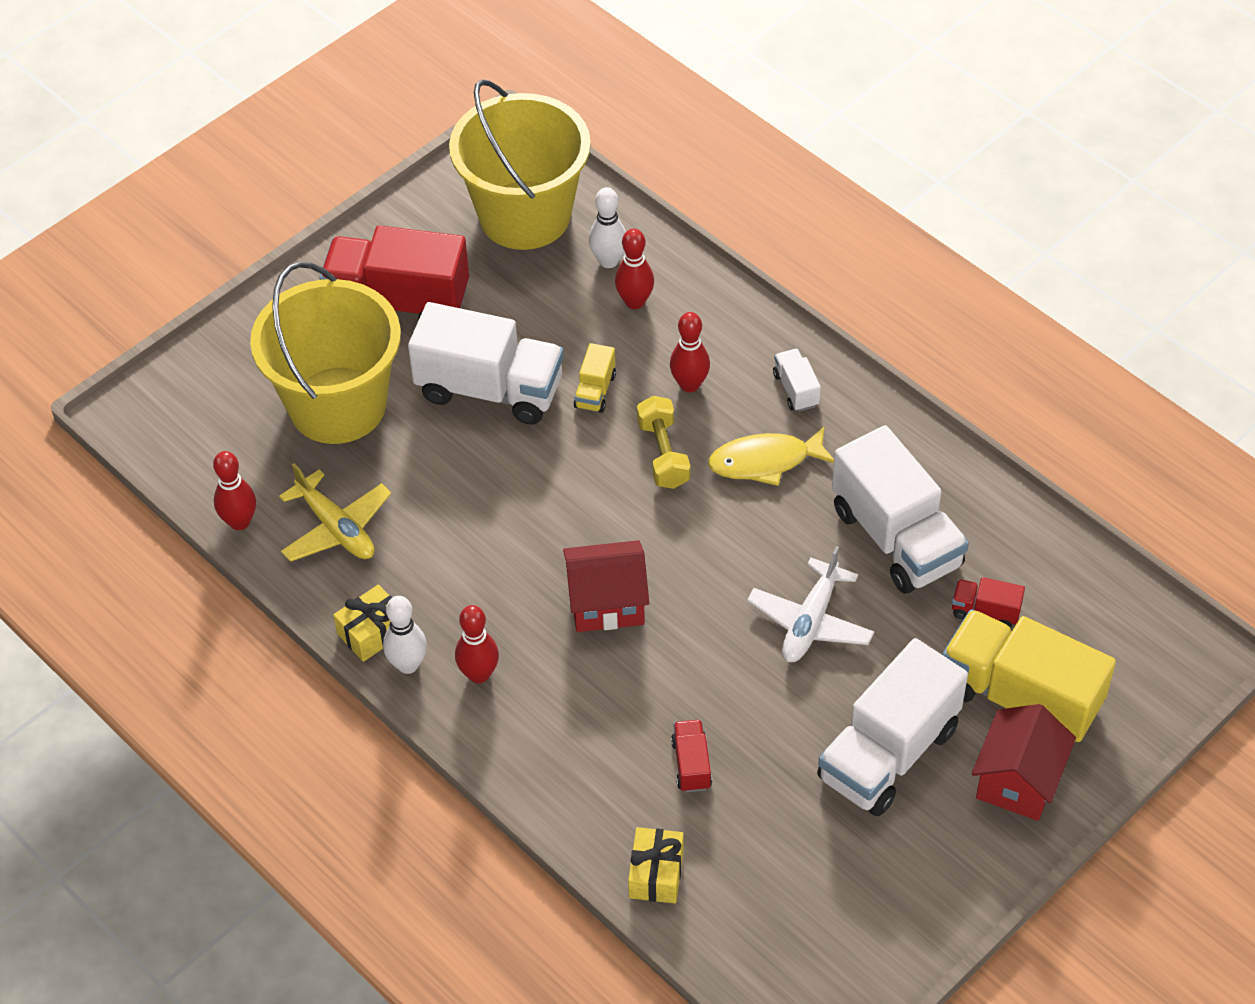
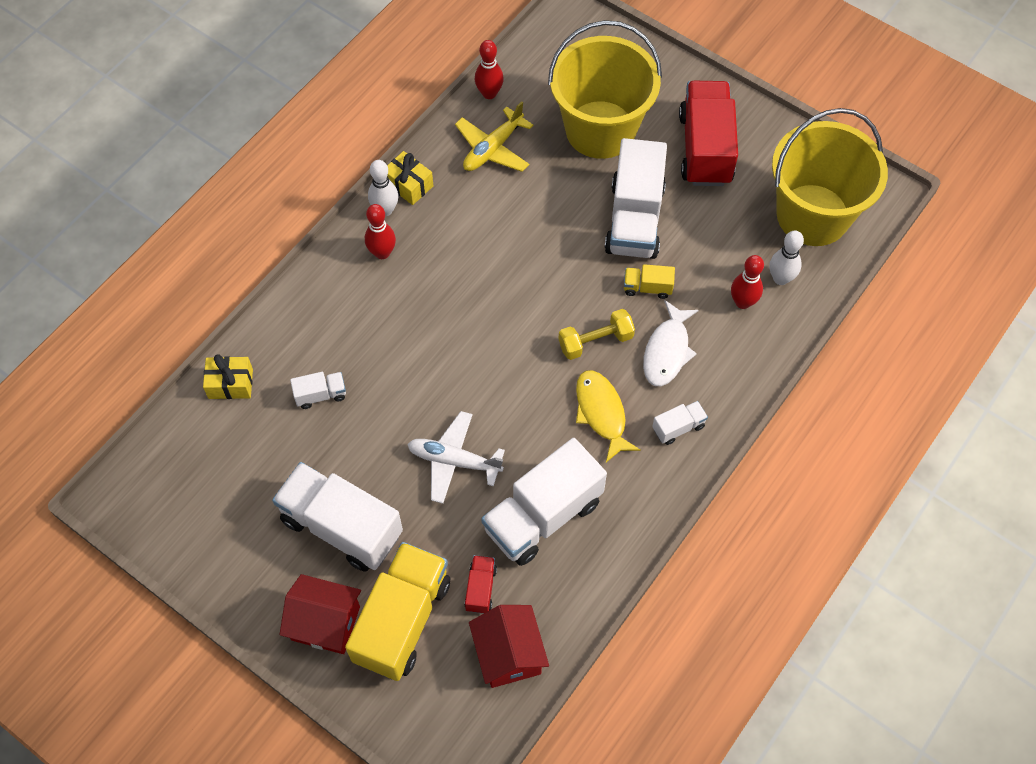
camera: 80 degrees right, 10 degrees up
red house [563,540,649,632] -> red house moved to [469,605,549,688]
red bowling pin [670,312,710,392] -> white fish [643,300,699,386]
red truck [671,720,712,792] -> white truck [290,372,346,409]

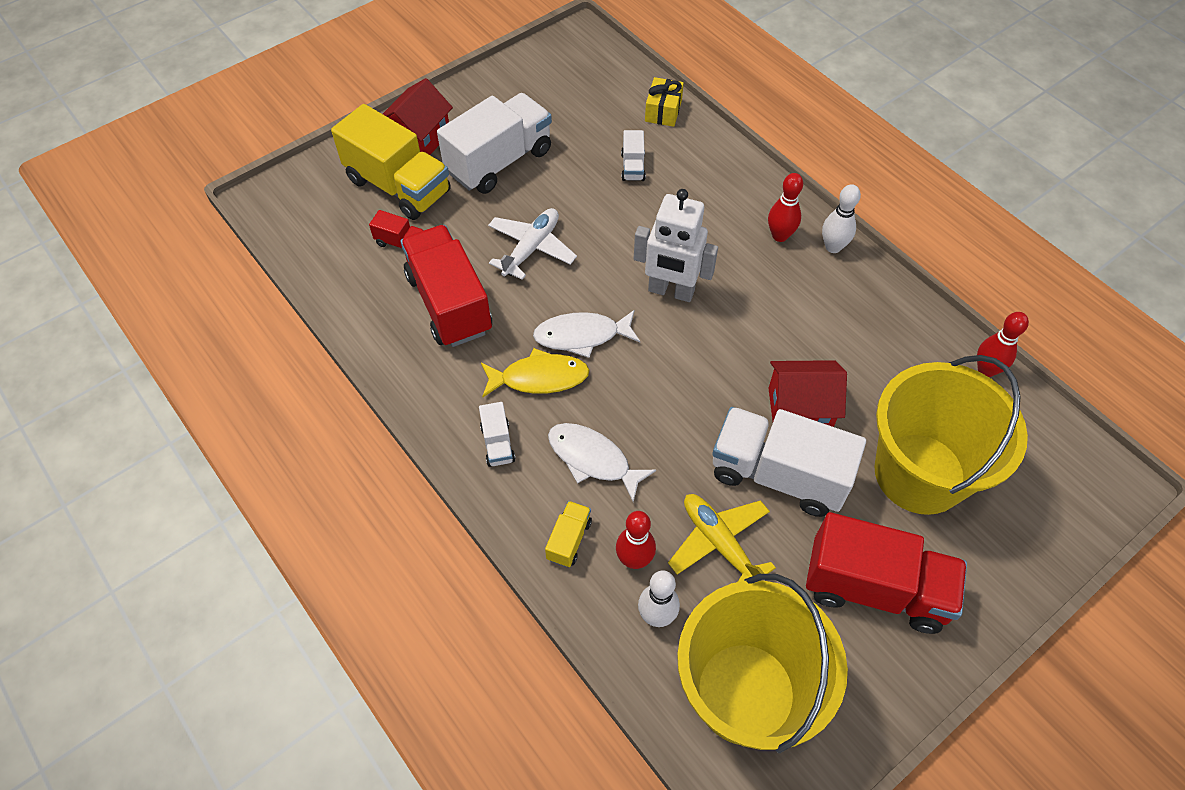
camera: 105 degrees right, 5 degrees down
yellow gift [387,151,433,205] -> none
yellow plane [455,101,534,172] -> yellow plane moved to [668,494,776,582]
red house [469,605,549,688] -> red house moved to [769,360,847,427]
white truck [481,438,607,566] -> red truck [401,225,492,347]
yellow dumbbell [559,309,635,360] -> none
yellow truck [624,264,675,299] -> yellow truck moved to [545,501,592,567]
none -> white fish [533,310,640,358]
none -> white robot [634,189,718,302]

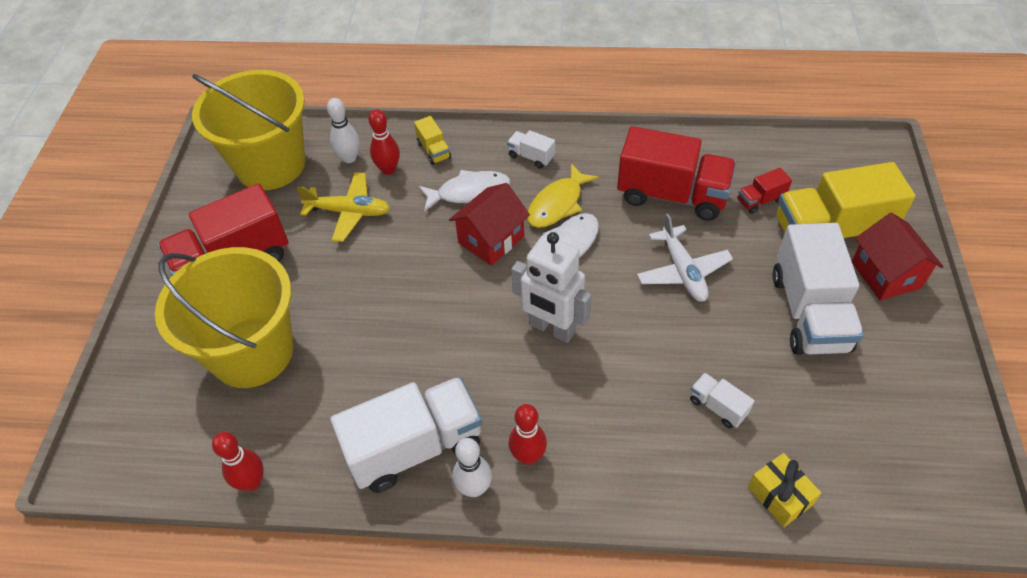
camera: 135 degrees right, 5 degrees down
white robot [634,189,718,302] -> white robot turned 120 degrees counterclockwise [511,232,592,343]
white truck [712,407,866,517] -> white truck moved to [330,377,482,493]
red house [769,360,847,427] -> red house moved to [449,183,530,266]

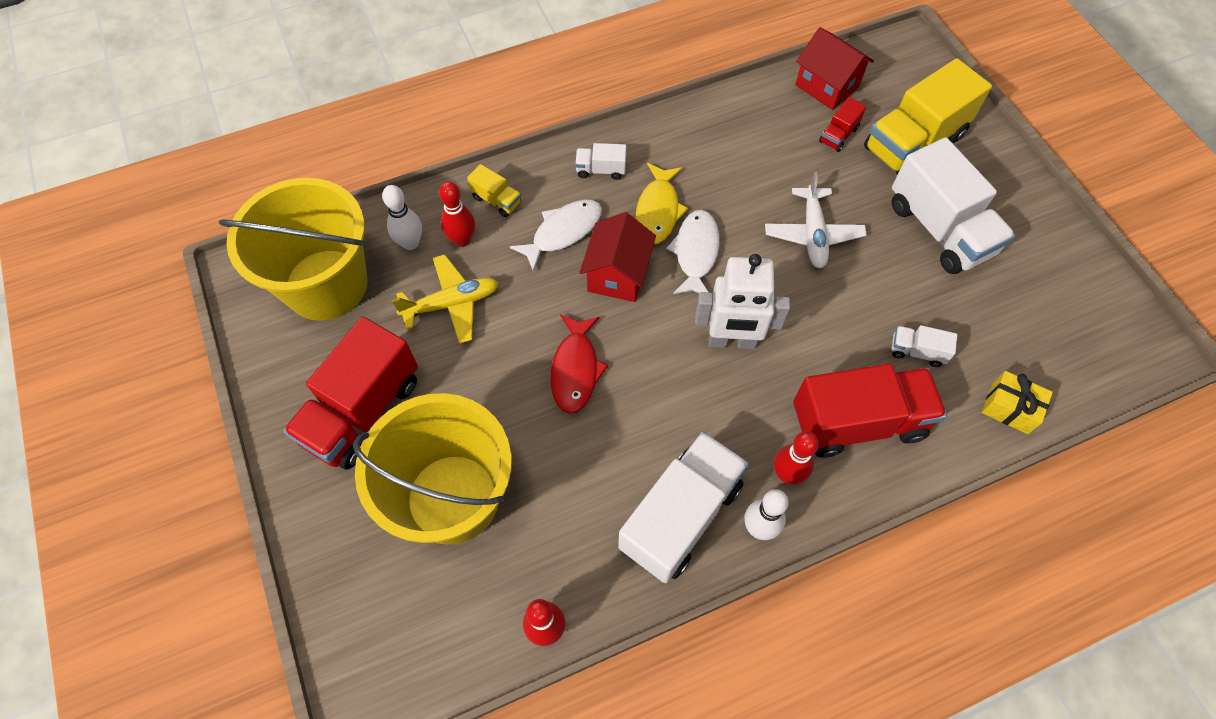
camera: 30 degrees left, 10 degrees up
red truck [617,126,736,221] -> red truck moved to [793,364,947,458]
white plane [637,214,733,302] -> white plane turned 45 degrees clockwise [765,172,867,268]
red house [852,213,944,301] -> red house moved to [795,27,874,110]
none -> red fish [550,314,608,414]

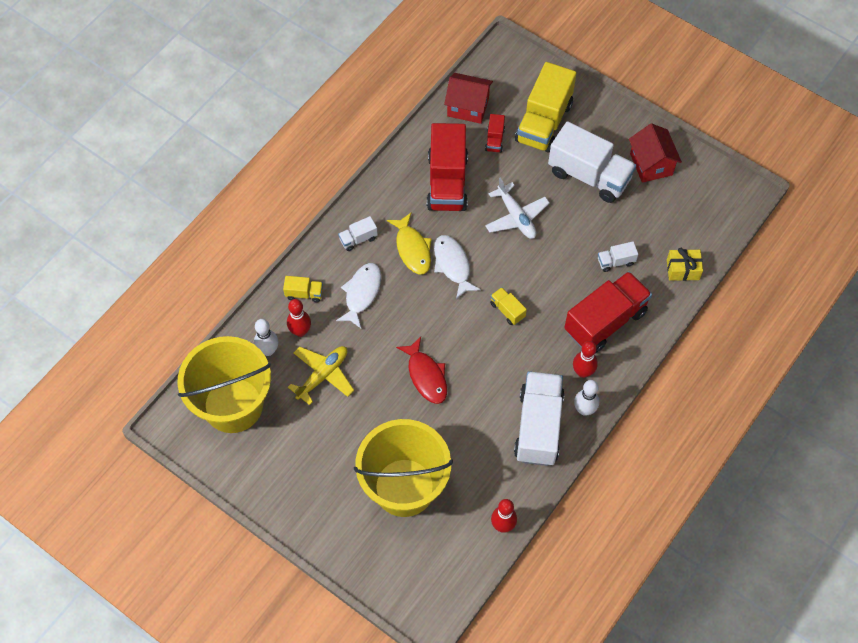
camera: 30 degrees left, 0 degrees up
red truck [283,317,418,470] -> red truck moved to [427,123,468,211]
red house [580,212,656,302] -> red house moved to [629,123,682,183]
white robot [695,254,790,349] -> yellow truck [490,287,527,325]

